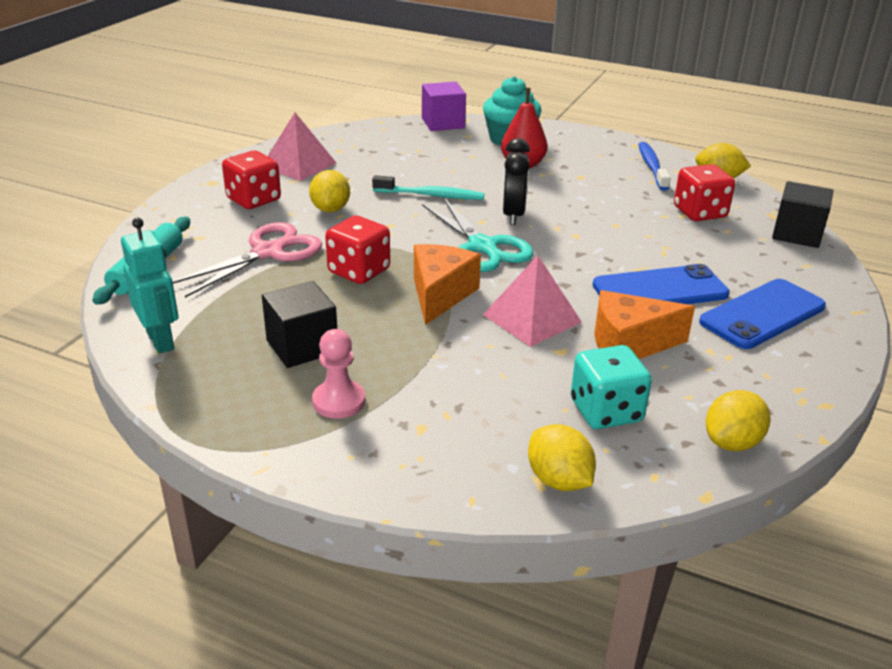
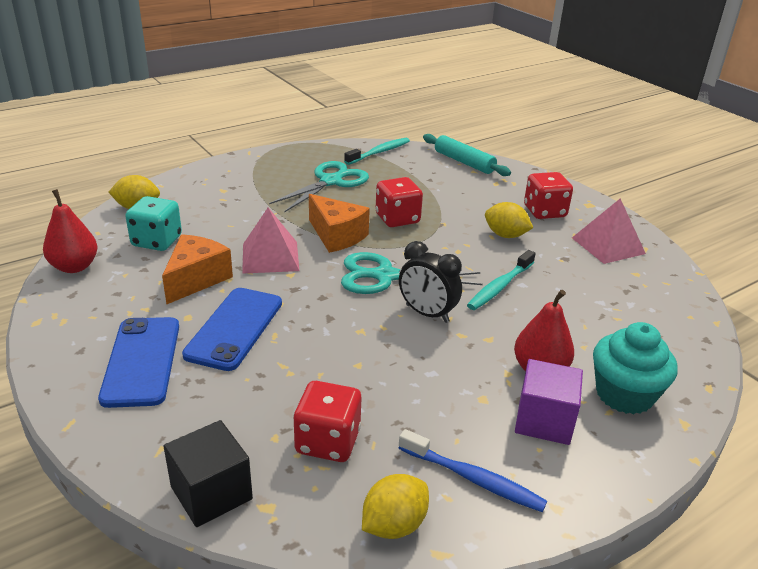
camera: 120 degrees right, 0 degrees up
turquoise robot [121,218,178,354] -> turquoise toothbrush [344,138,410,165]
pink scissors [172,222,322,298] -> none
black cube [262,281,337,368] -> turquoise scissors [269,161,369,212]
pink pawn [312,329,365,419] -> none
purple cube [422,82,466,131] -> purple cube moved to [515,359,583,445]
yellow lemon [706,390,771,451] -> red pear [43,189,98,273]

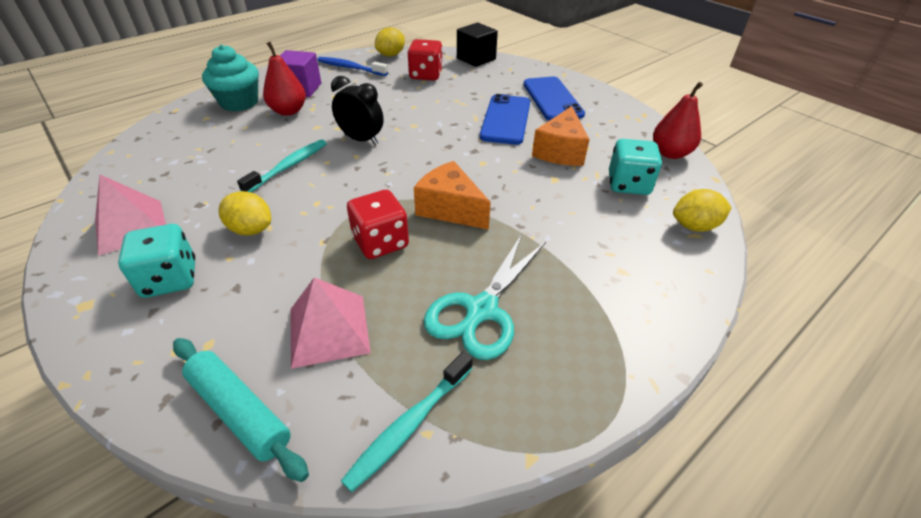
camera: 175 degrees right, 10 degrees up
pink pyramid [242,208,299,274] -> pink pyramid moved to [291,277,371,369]
turquoise scissors [341,252,483,294] -> none
red dice [524,172,573,219] -> turquoise dice [118,224,195,298]

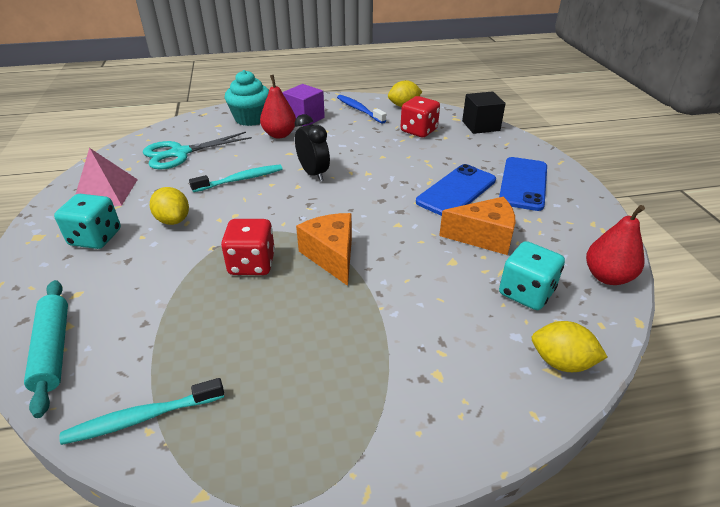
camera: 30 degrees right, 5 degrees down
pink pyramid [291,277,371,369] -> none
turquoise scissors [424,234,546,360] -> turquoise scissors moved to [143,132,252,170]
orange cheese [532,106,590,166] -> orange cheese turned 135 degrees counterclockwise [439,197,515,255]

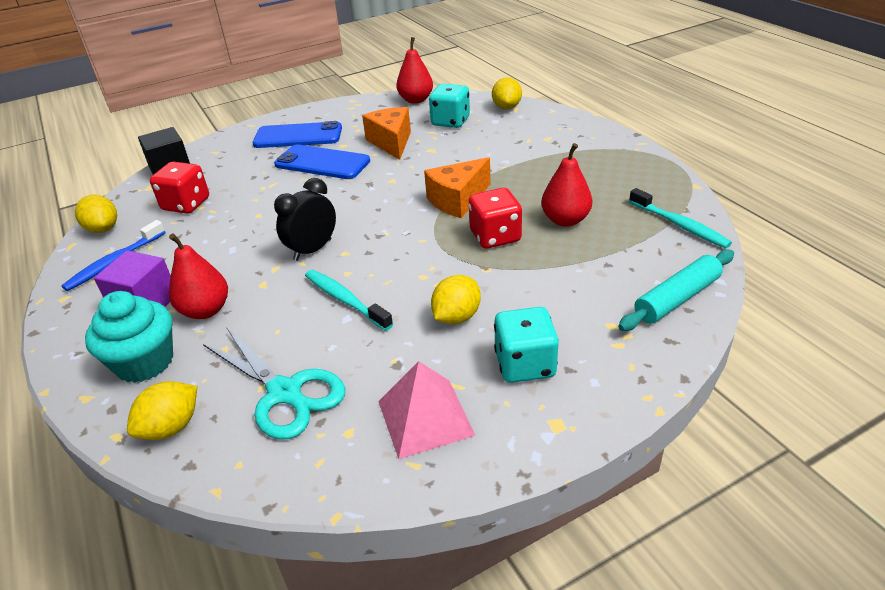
camera: 105 degrees left, 0 degrees up
none -> yellow lemon [127,381,197,440]
none -> red pear [541,143,592,227]

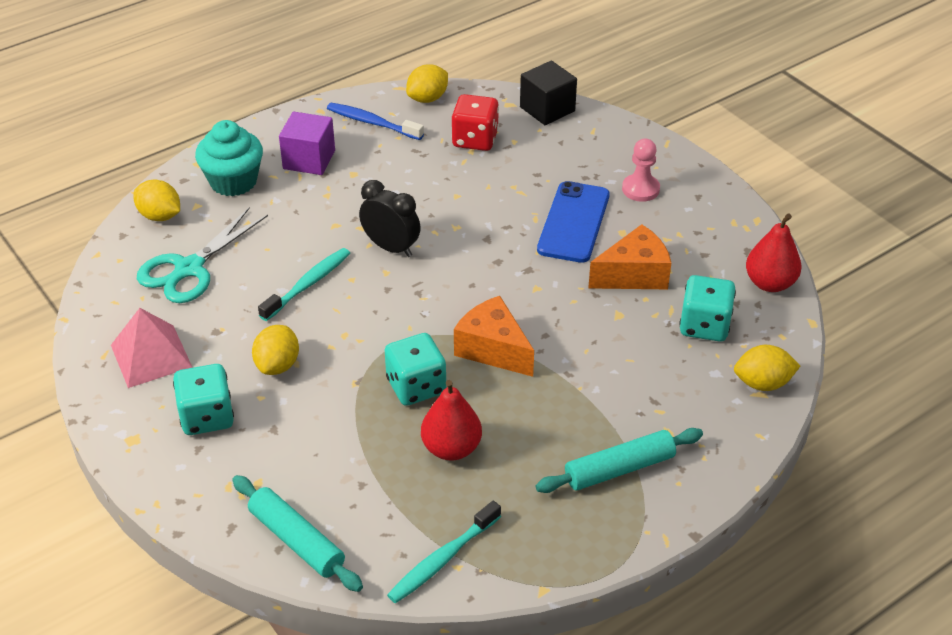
camera: 80 degrees right, 5 degrees up
red pear [169,233,228,319] -> none
blue phone [253,121,342,148] -> pink pawn [622,139,660,202]
yellow lemon [431,275,481,324] -> yellow lemon turned 75 degrees clockwise [252,325,299,375]
red dice [469,188,522,249] -> turquoise dice [385,333,446,406]
none -> turquoise rolling pin [536,428,703,493]

